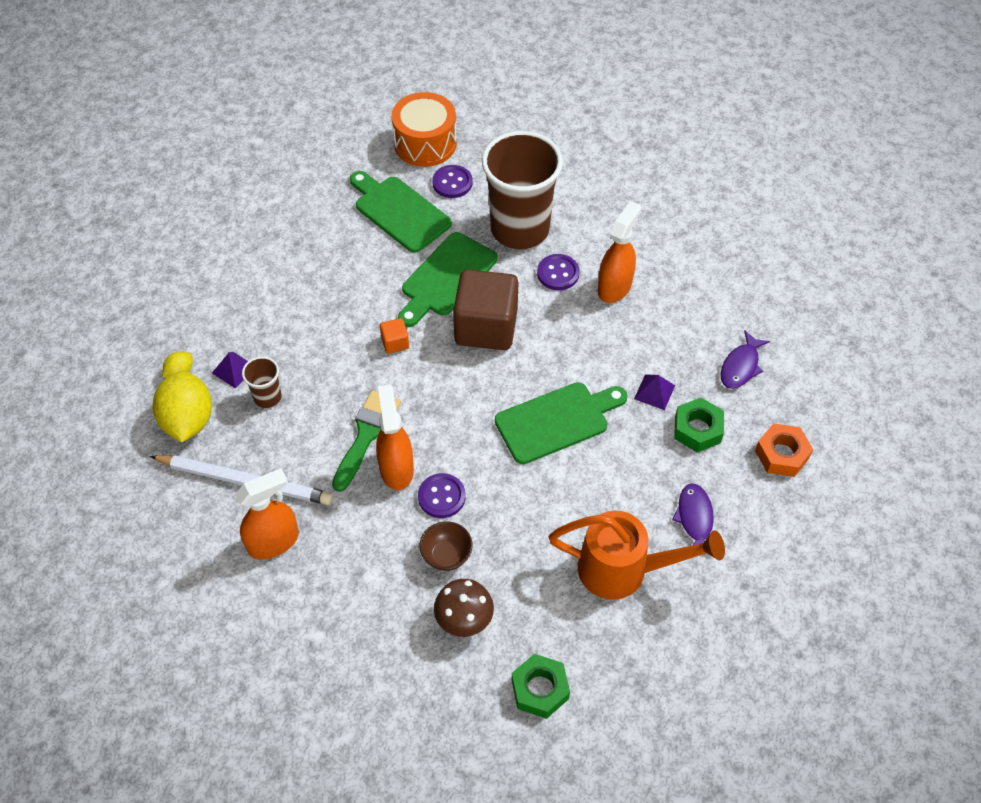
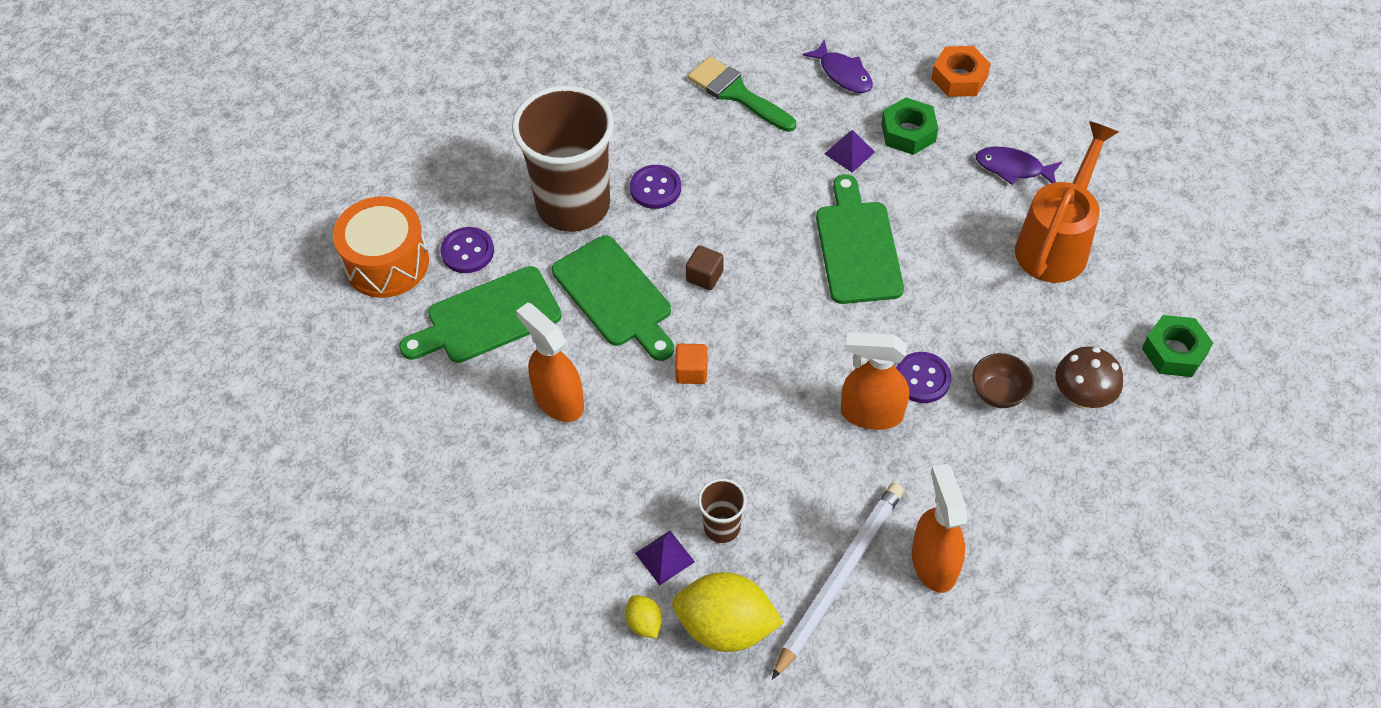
camera: 70 degrees left, 0 degrees up
green brush [332,390,401,492] -> green brush moved to [688,56,796,132]
brown cube [453,269,518,350] -> brown cube [686,246,724,290], size x0.42
orange spray bottle [598,201,641,303] -> orange spray bottle moved to [516,303,584,422]

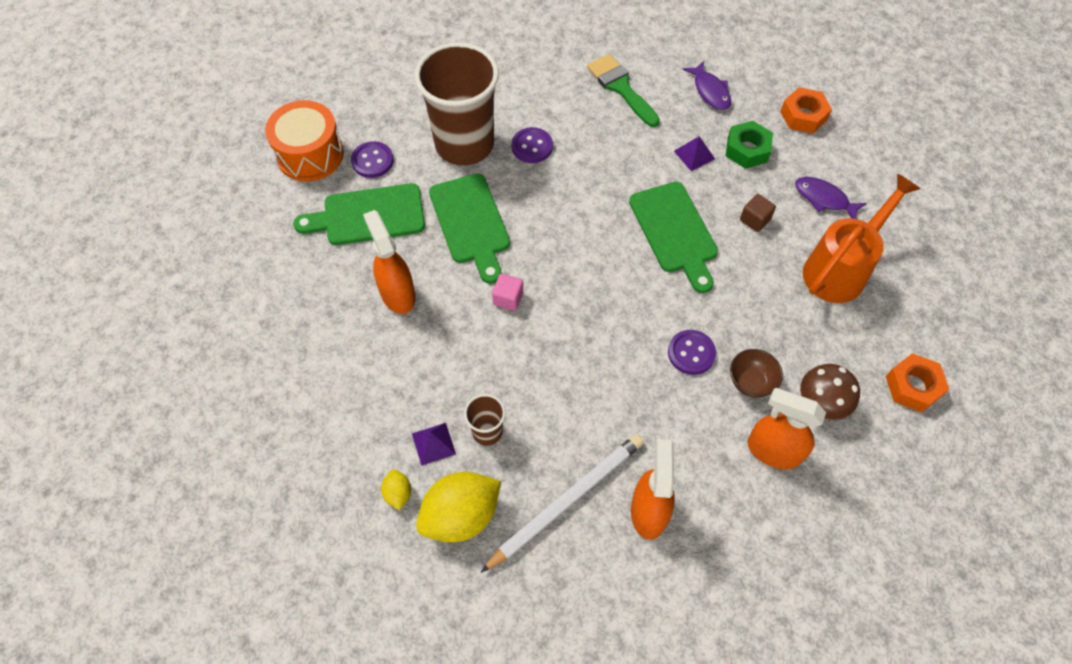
camera: 15 degrees right, 5 degrees up
yellow lemon [672,572,784,652] -> yellow lemon turned 60 degrees counterclockwise [416,472,501,543]
orange cube [675,344,707,384] -> pink cube [492,274,523,311]
brown cube [686,246,724,290] -> brown cube moved to [740,194,776,232]
green cutting board [816,174,904,304] -> green cutting board turned 150 degrees clockwise [629,182,718,293]
orange spray bottle [841,332,909,430] -> orange spray bottle moved to [747,388,826,469]
green nut [1142,315,1213,377] -> orange nut [886,353,949,412]

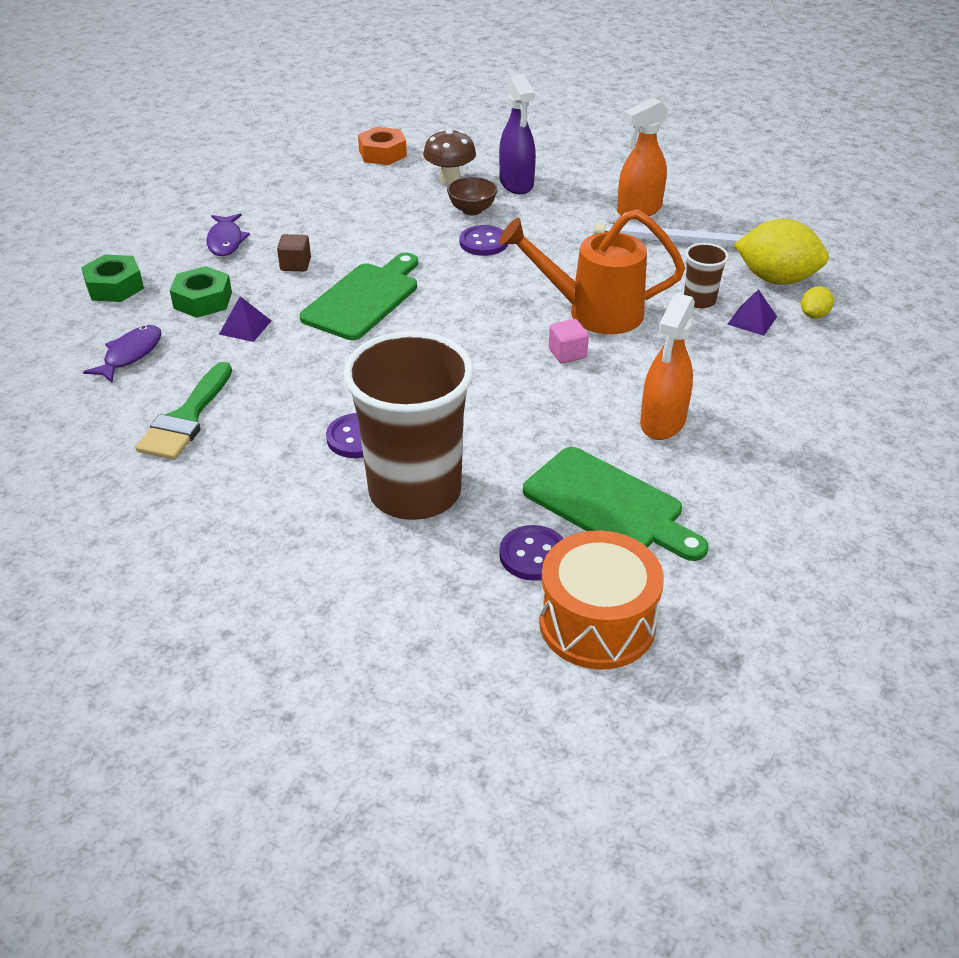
camera: 130 degrees left, 20 degrees down
green cutting board [429,173,510,284] -> none
orange spray bottle [747,388,826,469] -> purple spray bottle [499,74,536,194]
orange nut [780,88,832,134] -> green nut [81,254,144,302]
orange watering can [803,174,921,303] -> orange watering can moved to [499,209,685,334]

